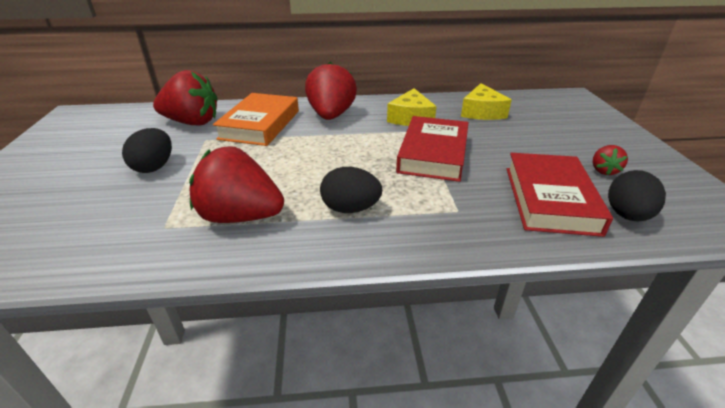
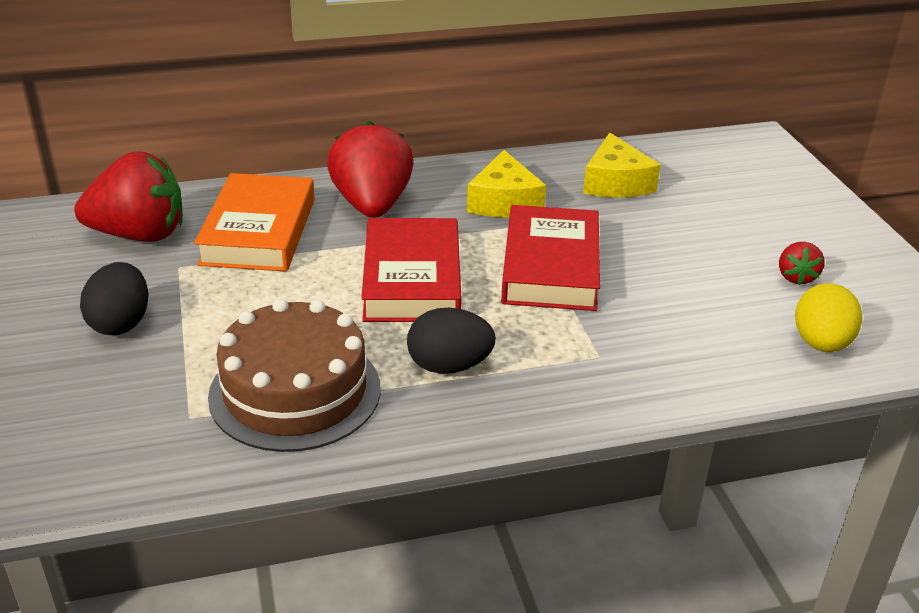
camera: 10 degrees left, 0 degrees up
red strawberry [189,147,284,223] -> brown cake [208,299,381,452]
red book [507,153,613,237] -> red book moved to [361,218,462,322]
black egg [608,170,666,222] -> yellow egg [795,283,862,352]

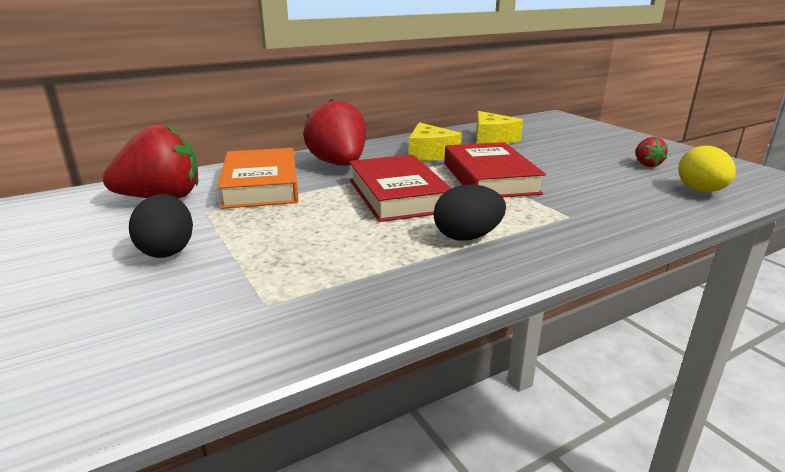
camera: 15 degrees left, 10 degrees down
brown cake [208,299,381,452] -> none

